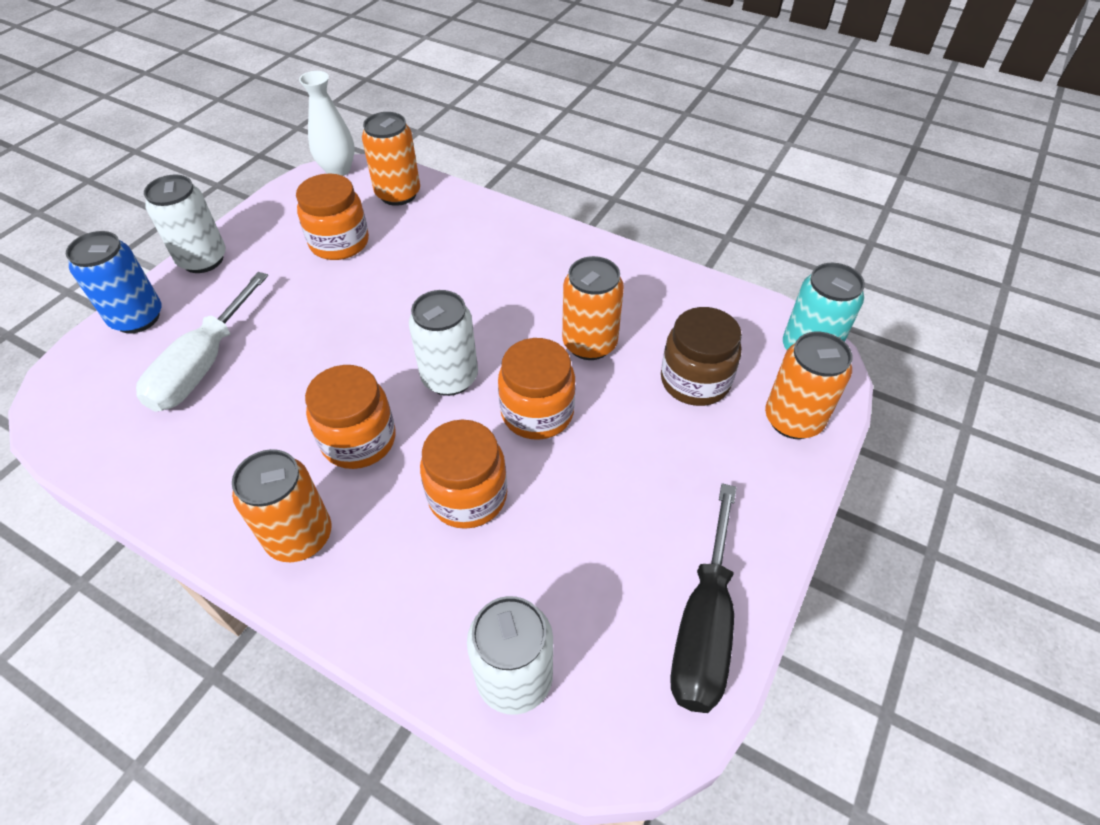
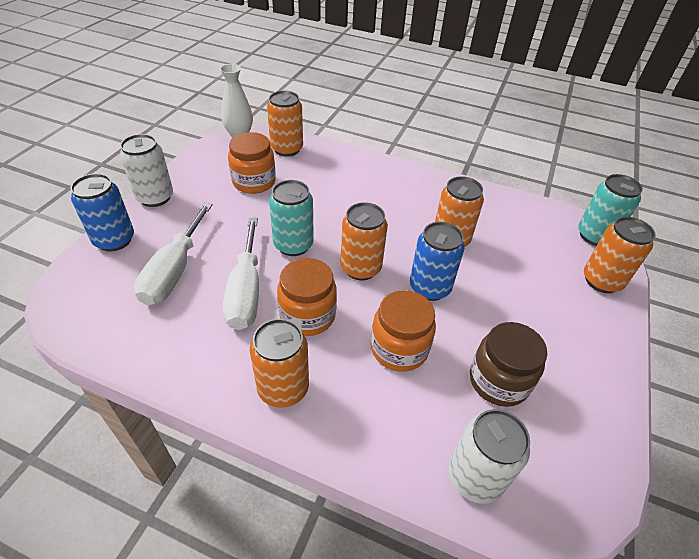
camera: 10 degrees left, 5 degrees down
white can [409,290,478,396] -> orange can [341,202,388,280]
orange jar [498,338,576,440] -> blue can [410,222,465,301]
brown jar [661,307,742,406] -> brown jar moved to [470,322,547,407]
black screwdriver [670,483,737,713] -> none
none -> white screwdriver [223,218,259,330]
none -> turquoise can [269,180,314,256]

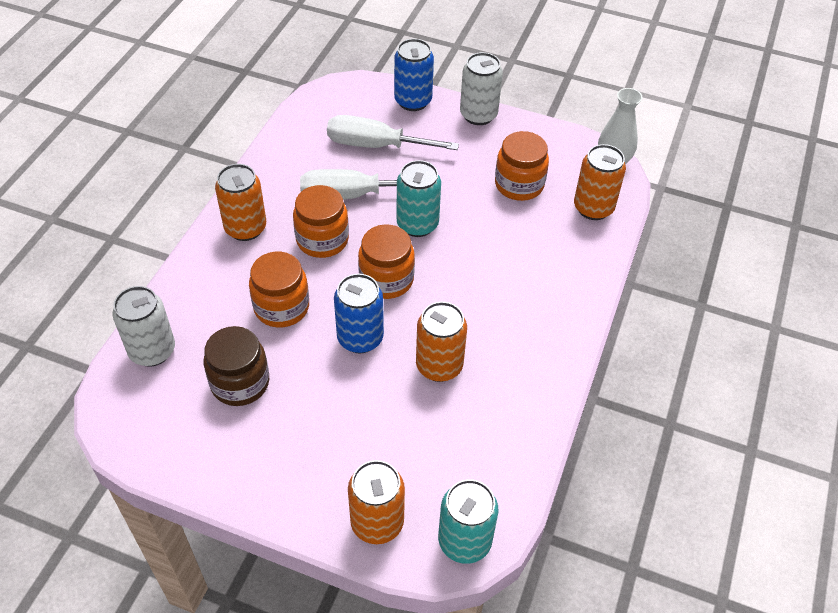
camera: 90 degrees right, 5 degrees up
orange can [341,202,388,280] -> orange jar [358,224,415,299]

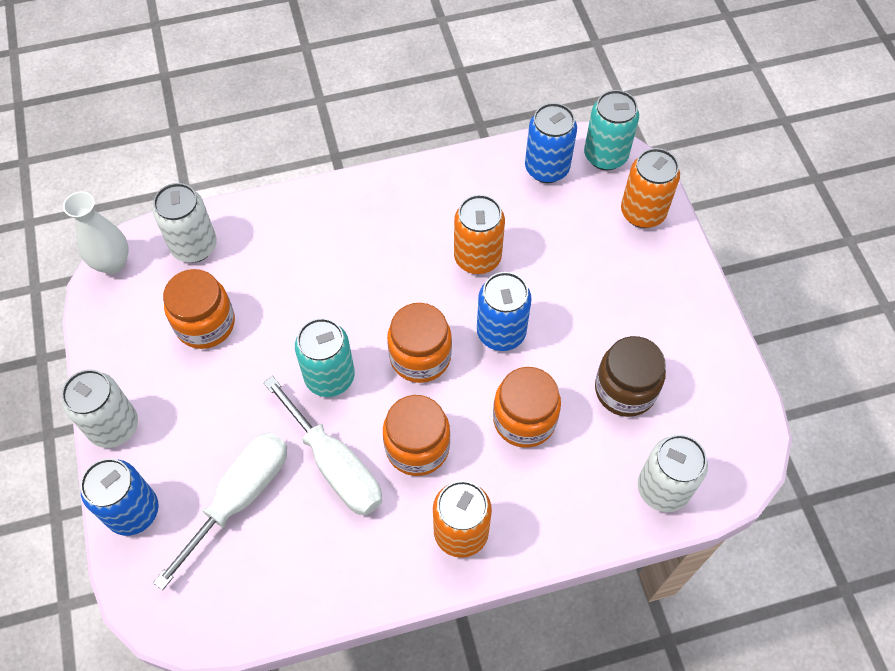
camera: 125 degrees left, 10 degrees up
white screwdriver [327,115,459,150] -> white screwdriver turned 120 degrees counterclockwise [153,432,287,590]
orange can [574,144,626,220] -> white can [153,183,217,263]
none -> blue can [525,103,577,183]

